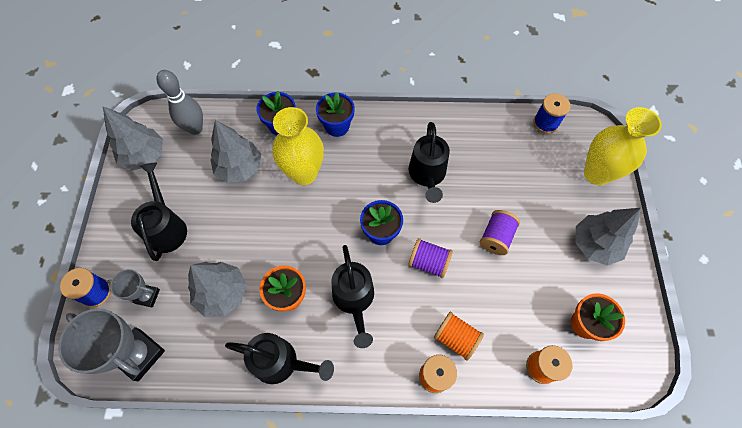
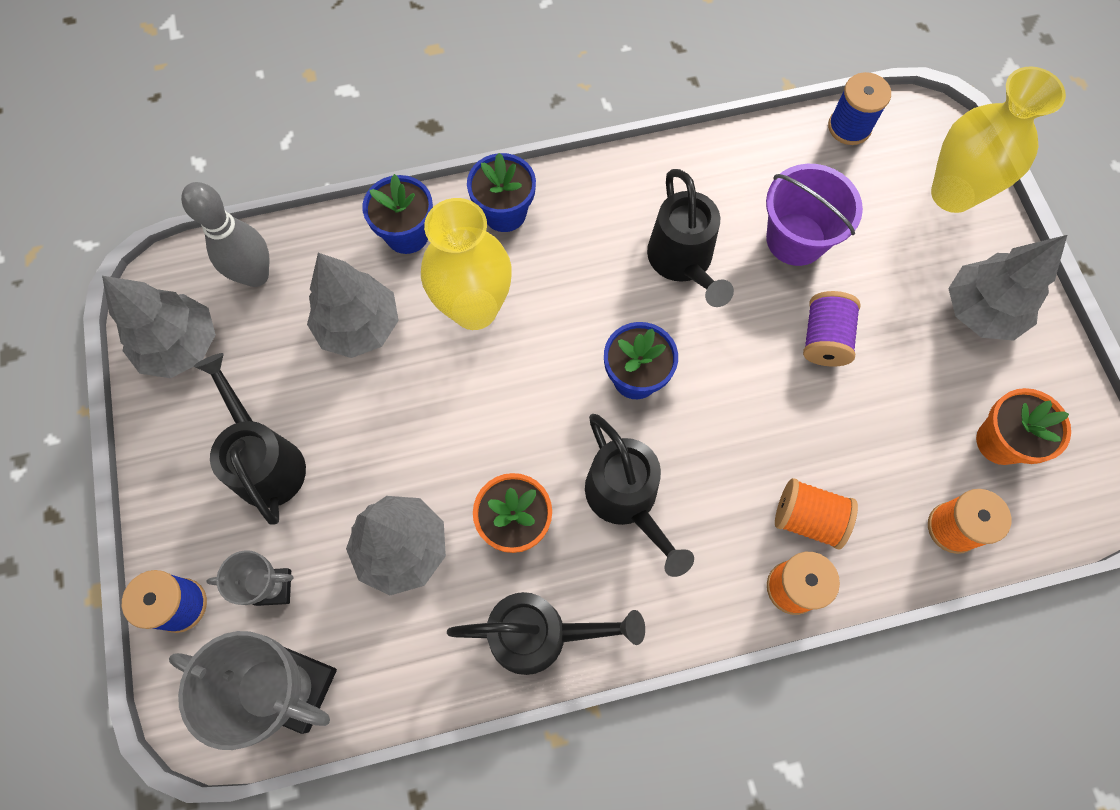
camera: 15 degrees left, 5 degrees up
purple spool [408,238,453,278] -> none
none -> purple bucket [766,164,863,266]

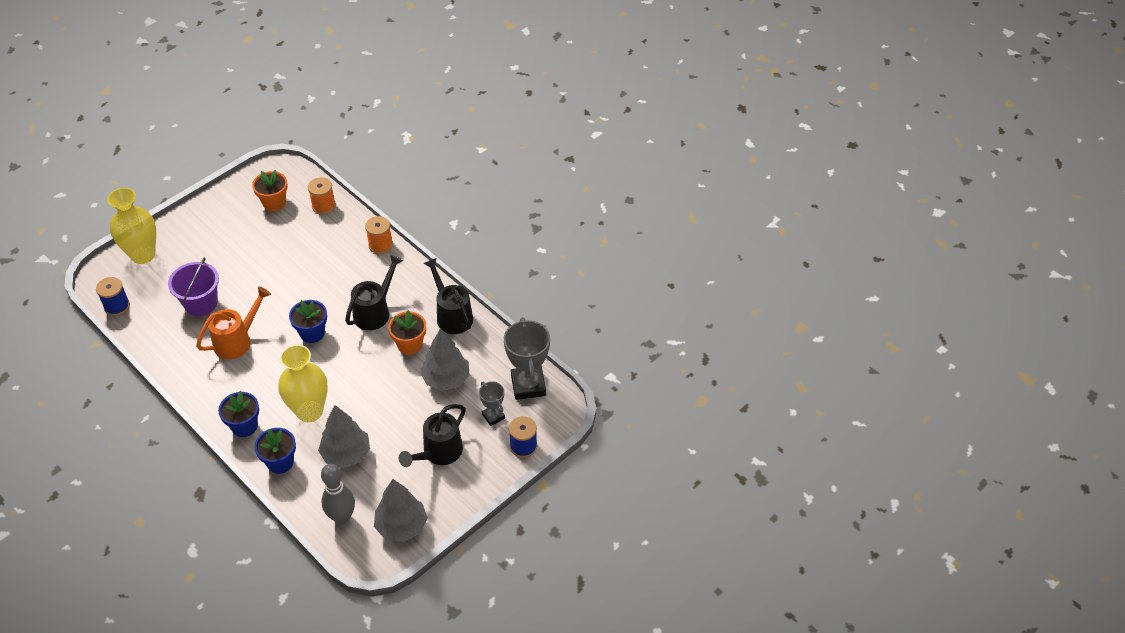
camera: 120 degrees left, 20 degrees down
black watering can [647,169,734,307] -> orange watering can [196,287,271,359]
orange spool [775,478,858,549] -> none
purple spool [803,291,861,366] -> none
grey tree [948,235,1067,341] -> none

